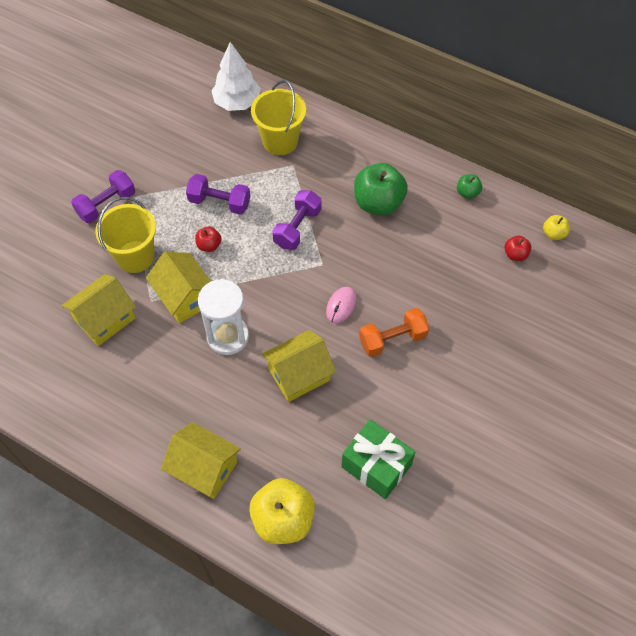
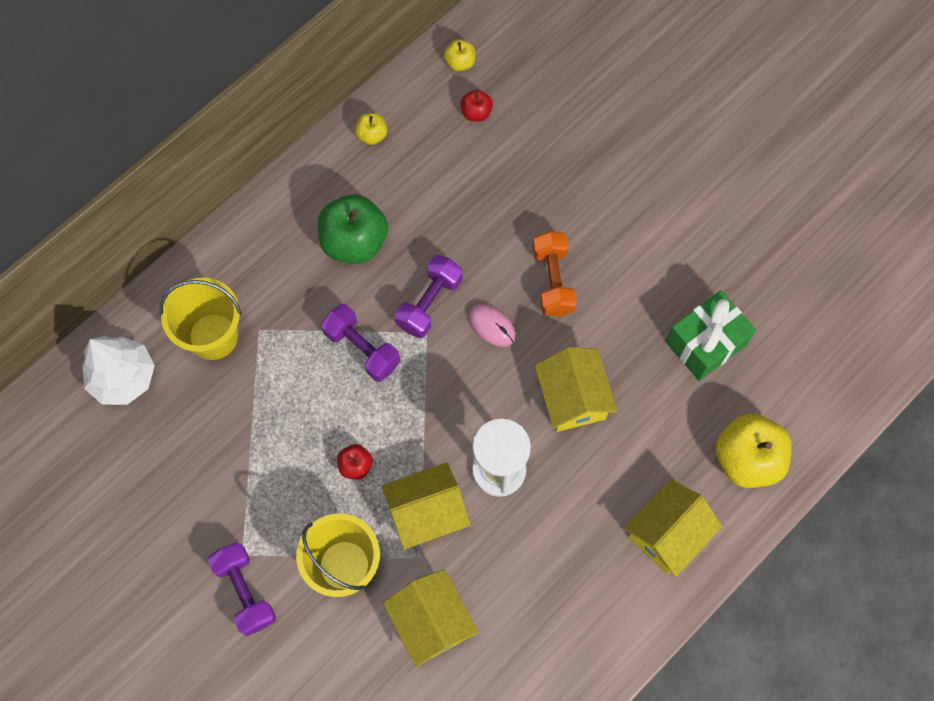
camera: 75 degrees left, 10 degrees up
purple dumbbell [186,174,250,215] -> purple dumbbell moved to [395,255,463,338]
green apple [457,174,482,199] -> yellow apple [355,113,388,145]

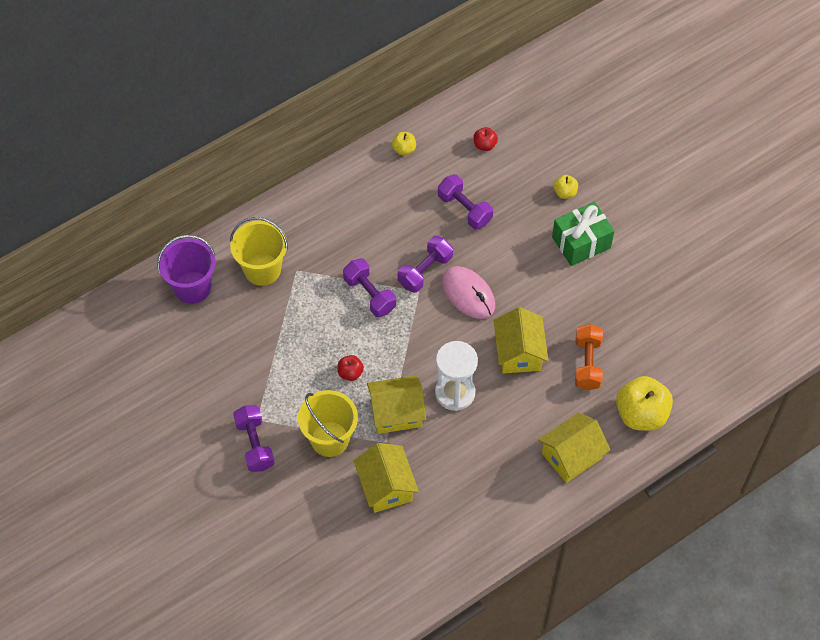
camera: 10 degrees right, 10 degrees down
white tree [82,336,155,405] -> purple bucket [157,235,216,304]
green apple [318,194,388,264] -> none
yellow apple [444,39,476,71] -> yellow apple moved to [553,175,578,199]
pink mouse [468,304,516,347] -> pink mouse [442,266,495,319], size x1.62
orange dumbbell [533,231,577,317] -> orange dumbbell moved to [575,324,603,390]
green gift [665,291,756,381] -> green gift moved to [552,202,614,266]
none -> purple dumbbell [438,175,493,229]

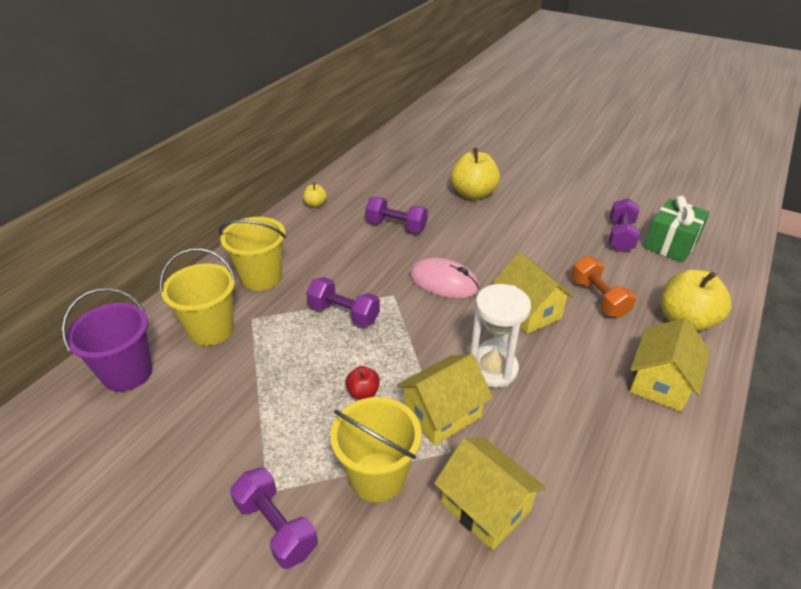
camera: 25 degrees left, 20 degrees down
purple dumbbell [398,236,453,293] -> purple dumbbell moved to [608,198,639,252]
red apple [474,127,498,151] -> none
green gift [552,202,614,266] -> green gift moved to [644,196,710,263]
yellow apple [553,175,578,199] -> yellow apple [451,148,500,200], size x2.08
none -> yellow bucket [219,217,286,291]

